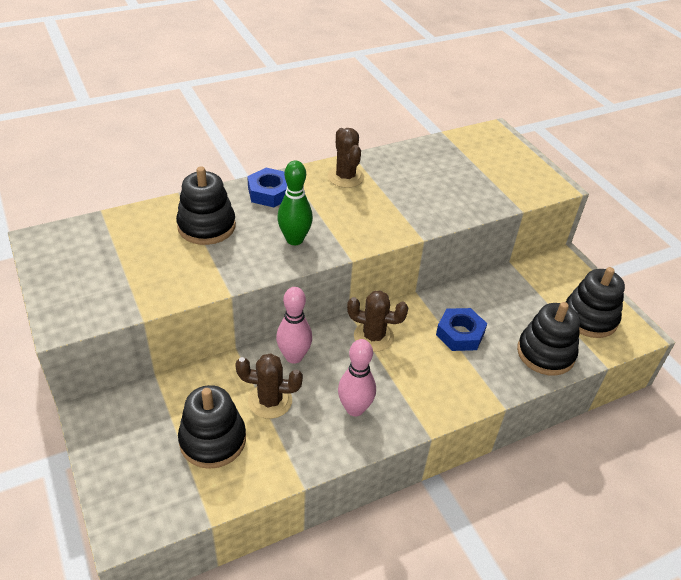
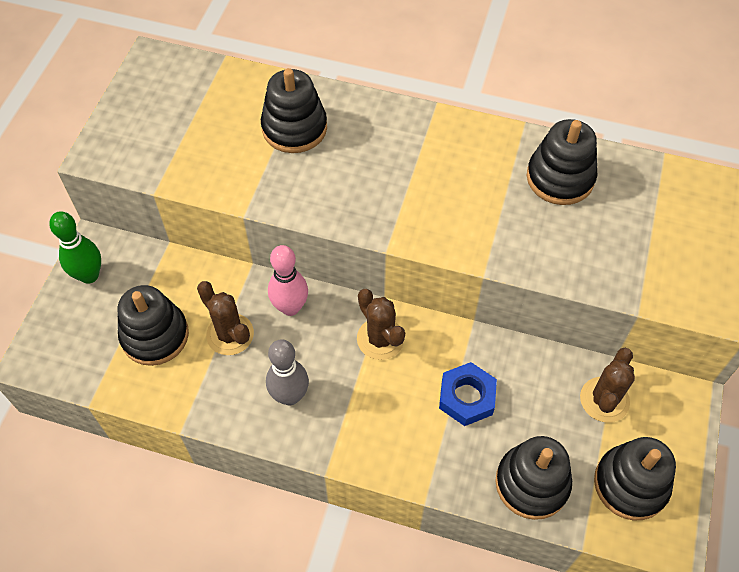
camera: 45 degrees right, 15 degrees up
blue nut [247,168,287,207] -> none
green bowling pin [277,160,313,245] -> green bowling pin moved to [49,211,101,284]
brown cactus [328,128,364,188] -> brown cactus moved to [580,348,635,422]
pink bowling pin [338,339,376,416] -> grey bowling pin [266,339,309,405]
none -> black stacking toy [527,119,597,205]

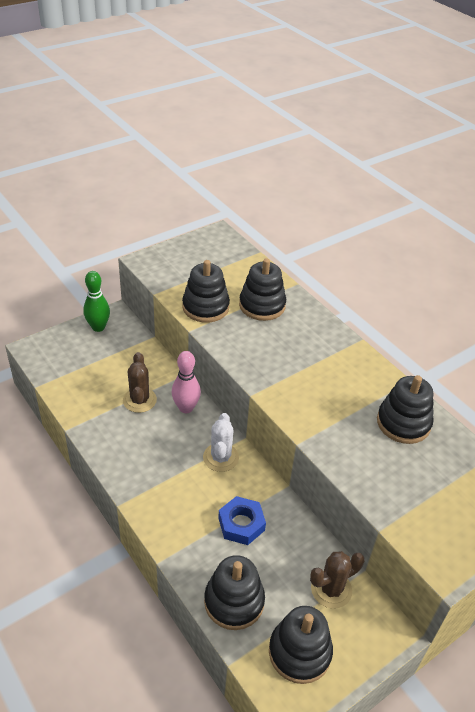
camera: 35 degrees right, 15 degrees down
black stacking toy [118,285,189,366] -> black stacking toy moved to [182,260,230,323]
grey bowling pin [266,339,309,405] -> none
brown cactus [357,289,405,360] -> white cactus [203,413,239,472]

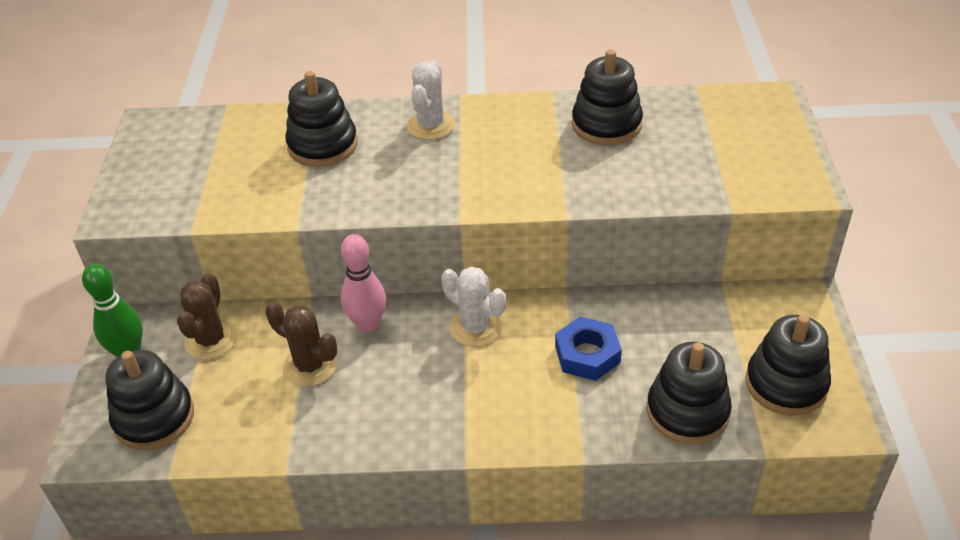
camera: 50 degrees left, 0 degrees up
black stacking toy [182,260,230,323] -> black stacking toy moved to [106,350,194,450]
brown cactus [310,551,365,609] -> brown cactus moved to [177,273,237,360]
none -> white cactus [407,61,455,140]

